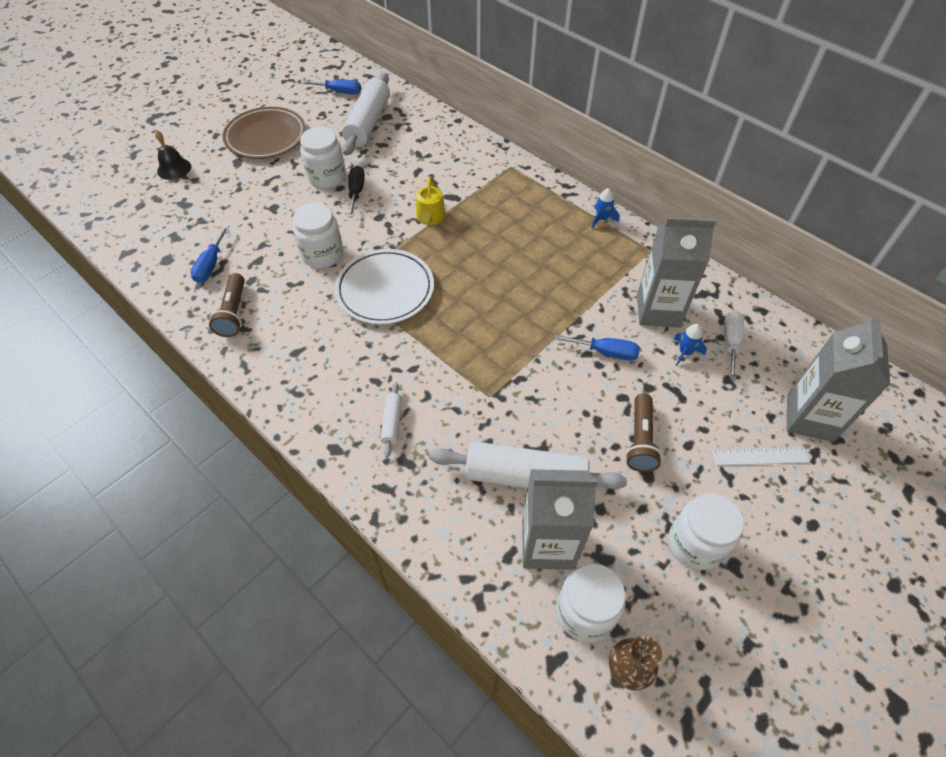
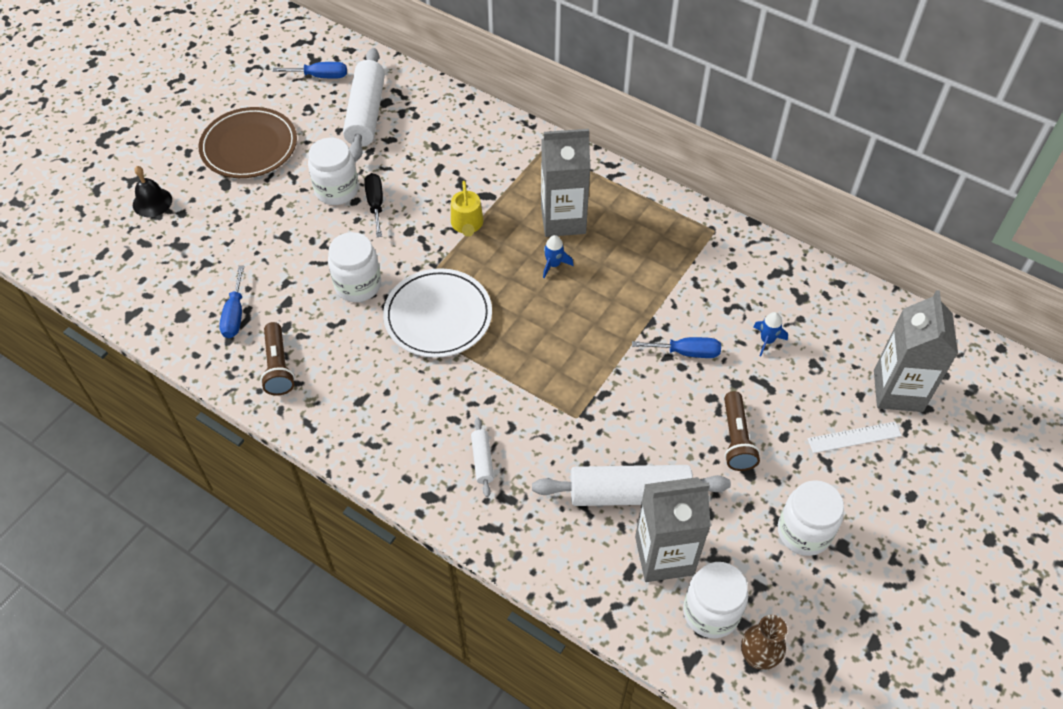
camera: 10 degrees left, 0 degrees up
blue rocket [591,188,619,229] -> blue rocket moved to [543,235,574,278]
grey carton [637,217,716,327] -> grey carton moved to [541,129,591,237]
white screwdriver [724,310,744,380] -> none

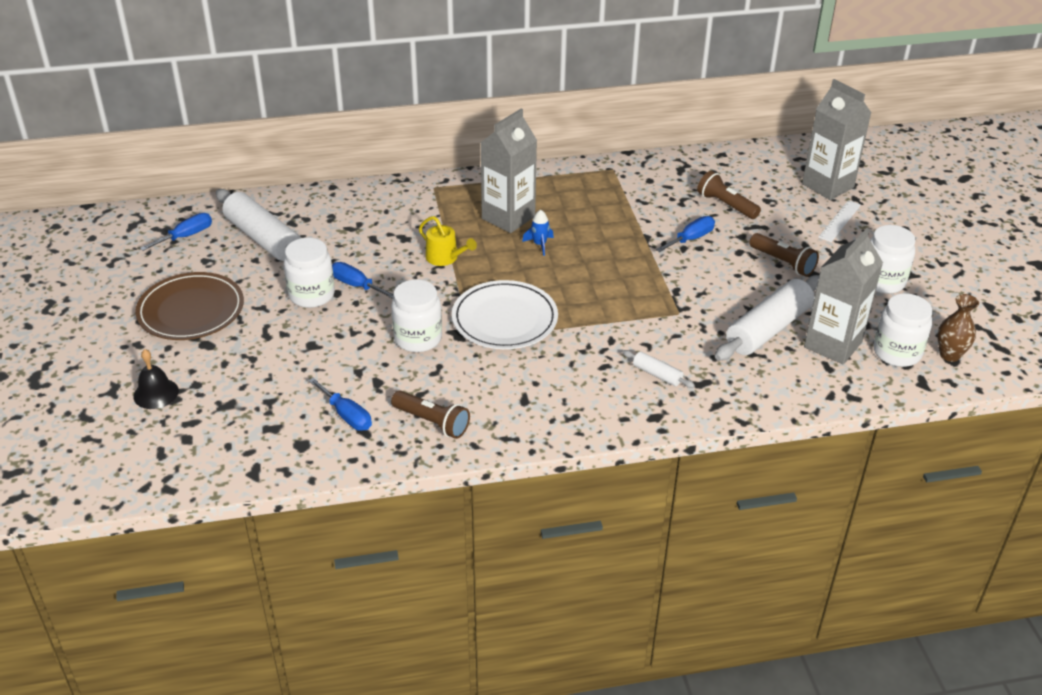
camera: 45 degrees left, 15 degrees down
black screwdriver [364,173,383,237] -> blue screwdriver [332,262,394,299]
blue rocket [753,312,788,356] -> brown flashlight [697,171,761,219]

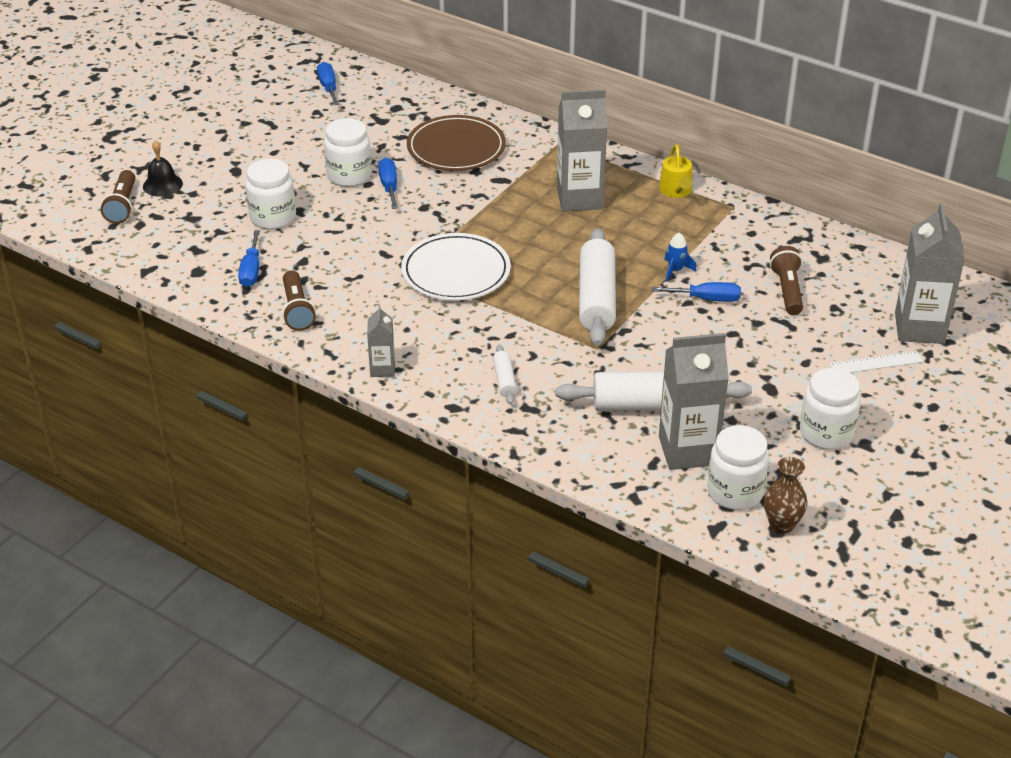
camera: 45 degrees right, 0 degrees up
brown plate [135,272,244,340] -> brown plate moved to [407,115,506,171]
blue screwdriver [140,213,212,251] -> blue screwdriver turned 105 degrees counterclockwise [317,62,339,105]
white rolling pin [216,189,300,261] -> white rolling pin moved to [579,228,616,346]
white jar [391,279,442,352] -> white jar moved to [245,159,296,230]
yellow watering can [419,216,477,266] -> yellow watering can moved to [659,144,692,198]
blue rocket [522,210,554,256] -> blue rocket moved to [664,233,696,281]
brown flashlight [749,233,819,277] -> brown flashlight moved to [101,170,136,224]
none -> grey carton [367,305,395,377]

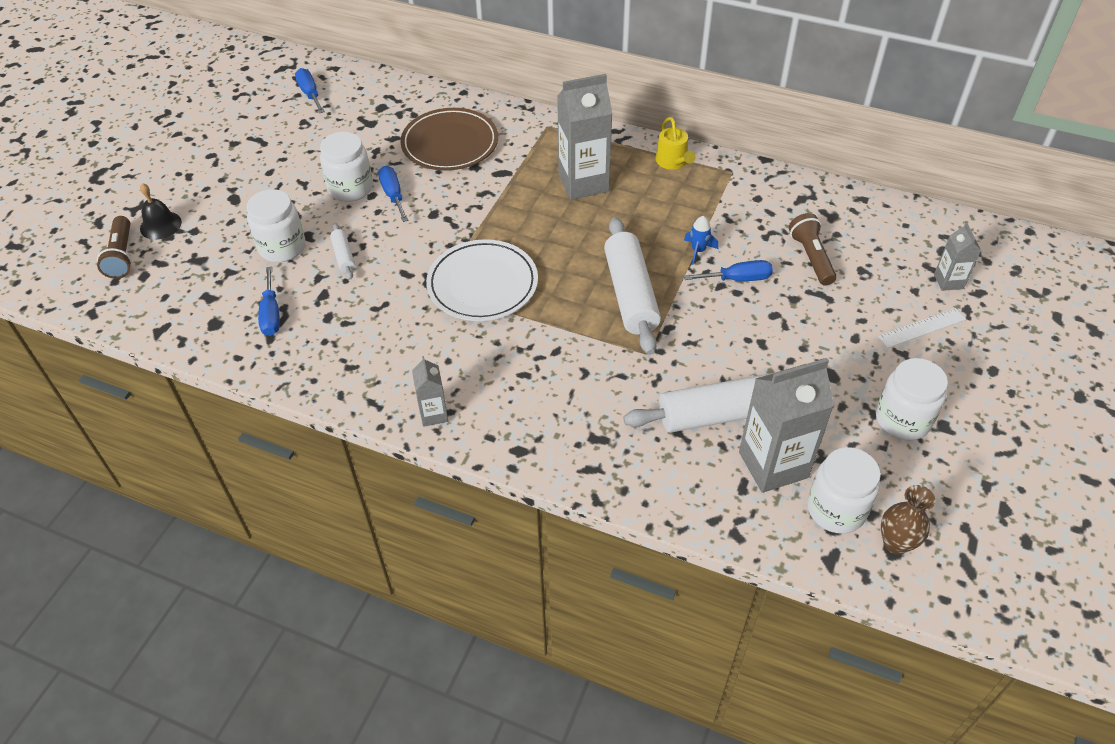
camera: 10 degrees left, 10 degrees up
brown flashlight [282,270,316,331] -> none
white rolling pin [493,344,517,405] -> white rolling pin moved to [330,223,355,280]
grey carton [895,203,965,344] -> grey carton [934,222,981,291], size x0.51

